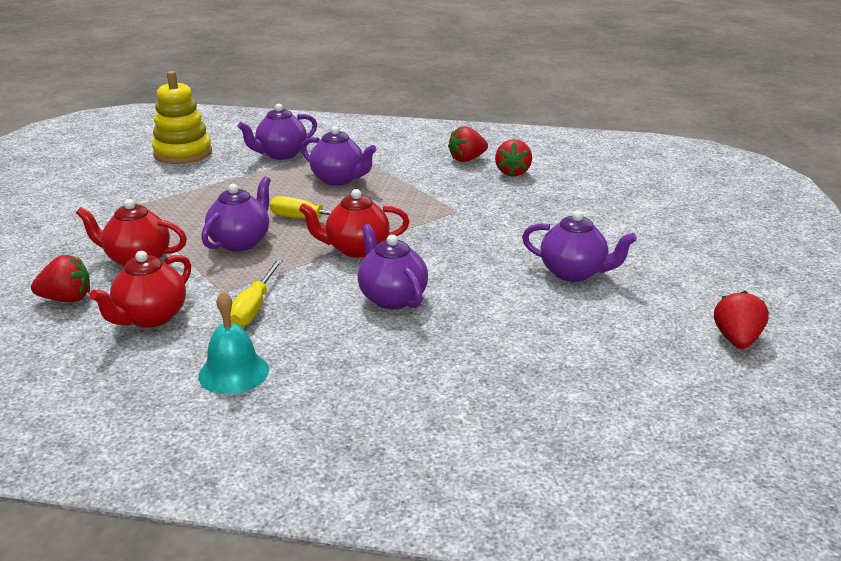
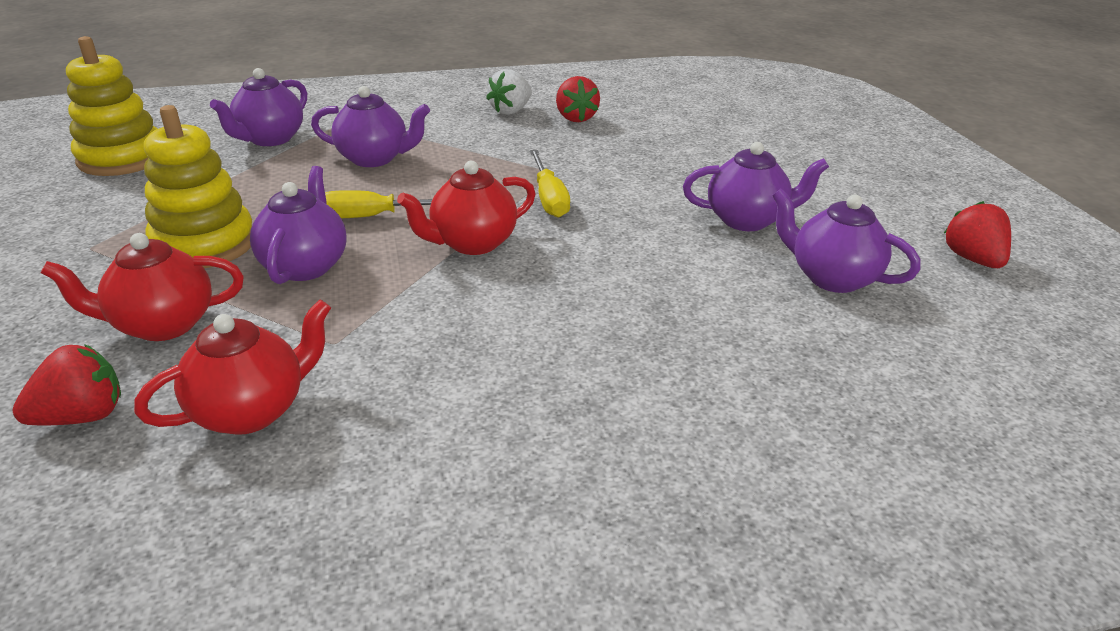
camera: 25 degrees left, 5 degrees up
red teapot [90,251,191,328] -> red teapot turned 135 degrees counterclockwise [134,300,331,435]
turquoise bell [198,291,269,394] -> none
yellow screwdriver [230,259,283,327] -> yellow screwdriver moved to [530,150,570,218]
purple teapot [358,224,428,309] -> purple teapot moved to [772,189,921,293]
red strawberry [448,126,488,162] -> white strawberry [486,69,532,115]
none -> yellow stacking toy [144,105,252,268]

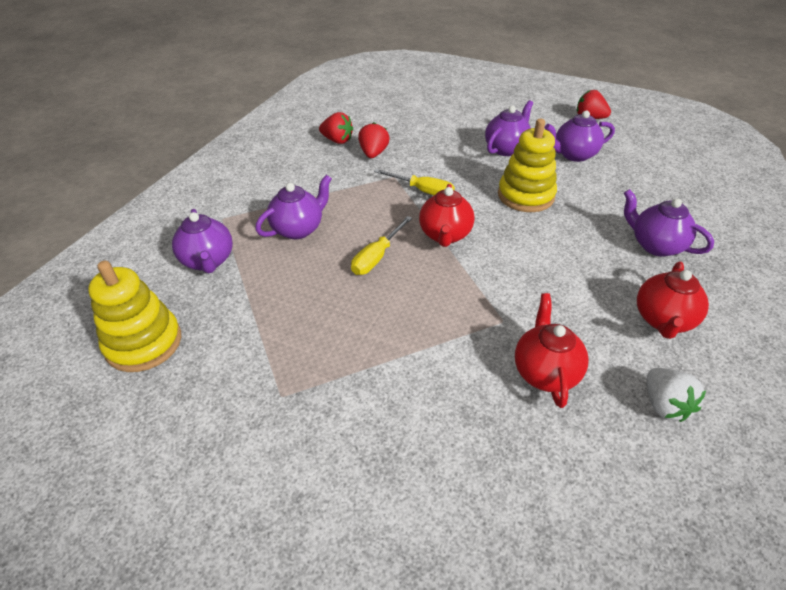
camera: 50 degrees left, 10 degrees up
red strawberry [12,344,121,425] -> red strawberry moved to [358,122,390,158]
red teapot [41,233,244,341] -> red teapot moved to [637,261,709,339]
yellow stacking toy [144,105,252,268] -> yellow stacking toy moved to [498,119,557,212]
purple teapot [250,166,347,284] -> purple teapot moved to [624,189,714,257]
white strawberry [486,69,532,115] -> white strawberry moved to [647,368,706,422]

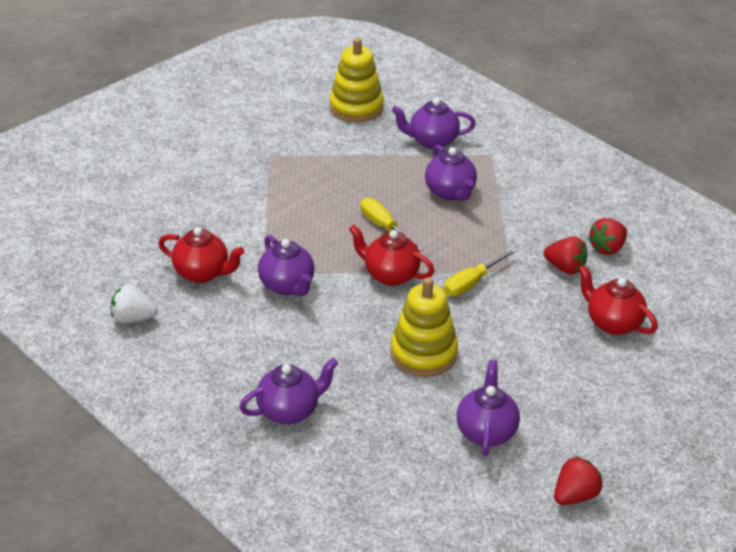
camera: 110 degrees right, 5 degrees down
purple teapot [485,100,533,156] -> purple teapot moved to [258,235,315,296]
red teapot [637,261,709,339] -> red teapot moved to [578,265,658,335]

